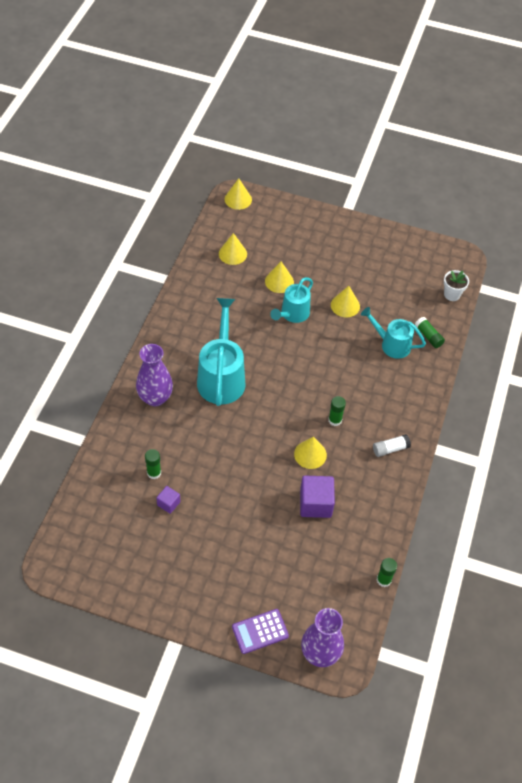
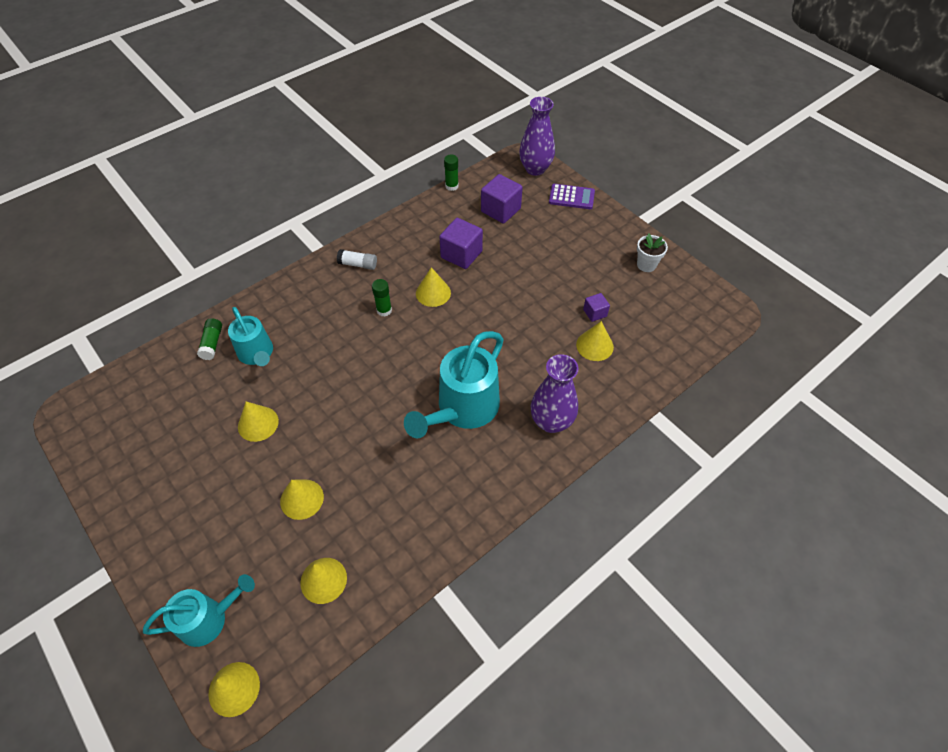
camera: 145 degrees left, 0 degrees up
green glue stick [145,449,161,479] -> yellow cone [576,321,614,361]
turquoise watering can [270,277,313,323] -> turquoise watering can moved to [143,574,255,647]
white flower pot [444,270,469,301] -> white flower pot moved to [637,233,668,272]
none -> purple cube [481,174,523,224]

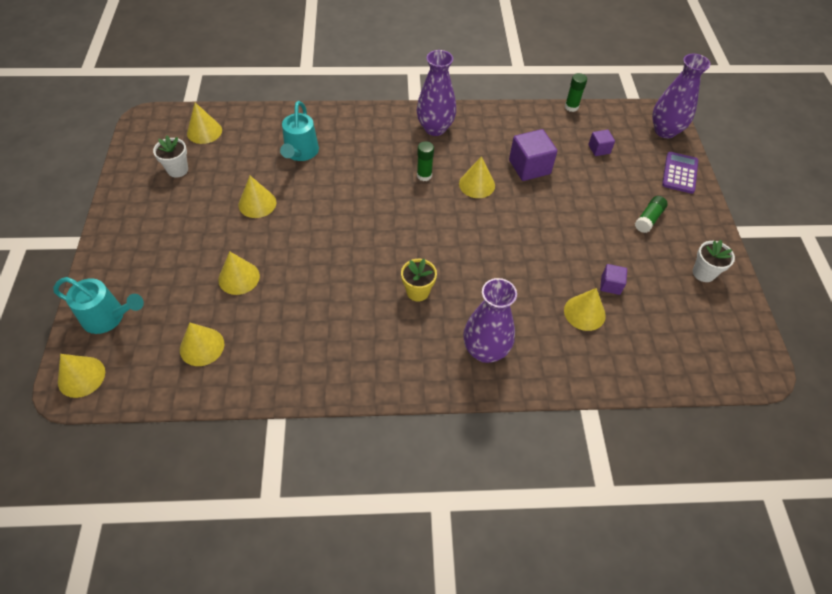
camera: 35 degrees right, 0 degrees up
green glue stick [197,318,222,360] -> green glue stick moved to [635,196,668,233]
white glue stick [337,249,377,270] -> purple vase [417,50,456,136]
turquoise watering can [404,331,504,438] -> yellow flower pot [401,259,437,301]
purple cube [481,174,523,224] -> purple cube [588,130,615,156], size x0.55
purple calculator [549,184,595,209] -> purple calculator turned 120 degrees counterclockwise [662,152,698,194]
none -> white flower pot [153,136,188,178]
none -> yellow cone [187,102,222,144]

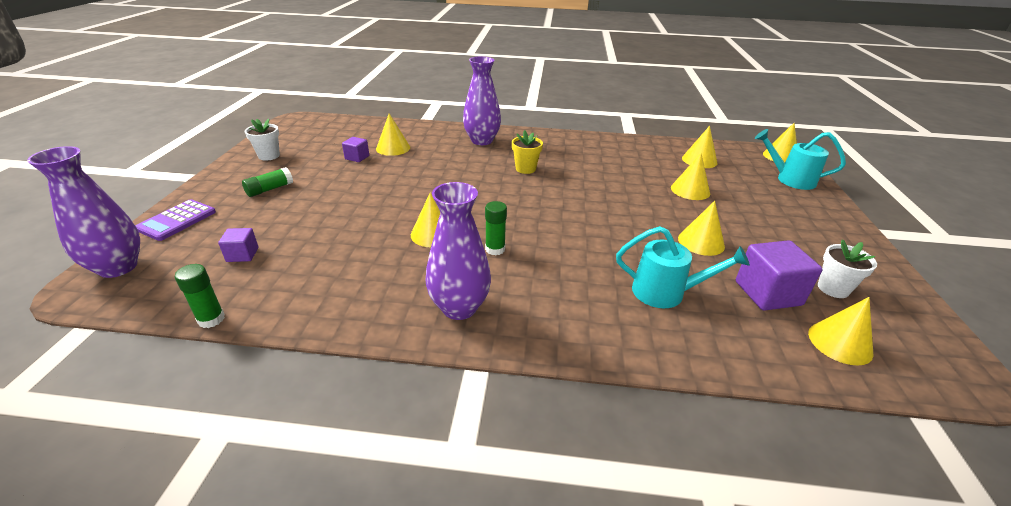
camera: 170 degrees left, 20 degrees down
turquoise watering can [280,101,319,161] -> turquoise watering can turned 90 degrees clockwise [616,226,750,308]
purple cube [509,129,557,181] -> purple cube moved to [736,240,823,311]

